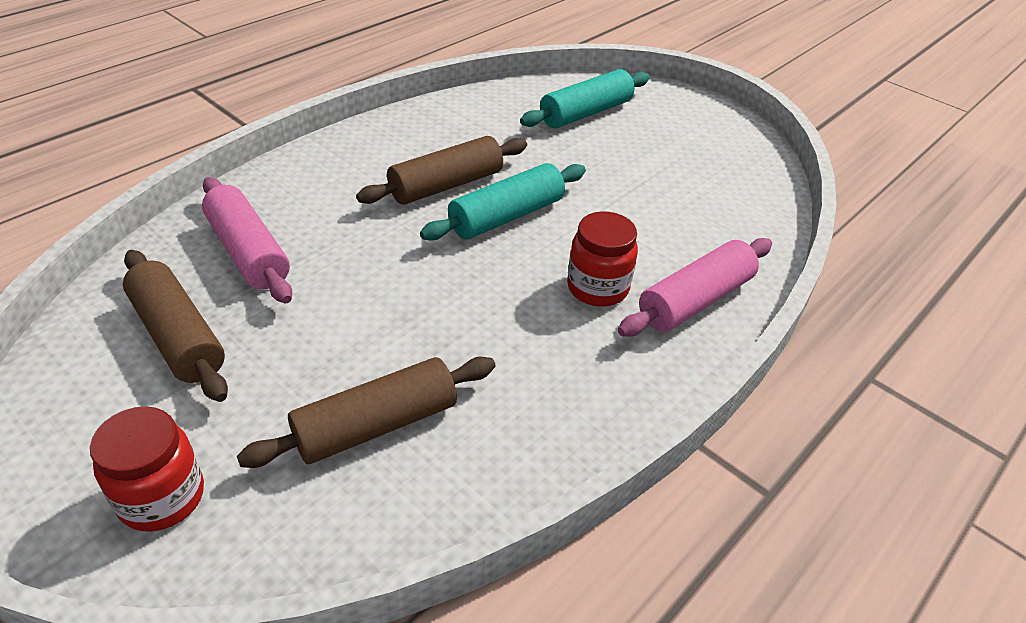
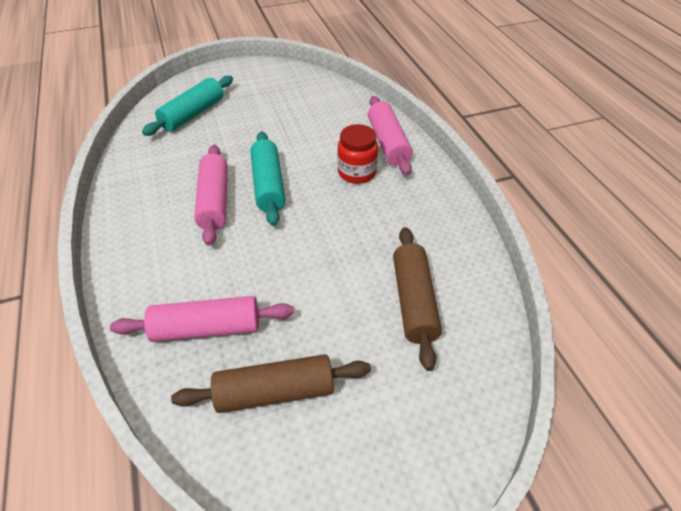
camera: 60 degrees left, 5 degrees up
red jar [90,406,204,532] -> none
brown rolling pin [356,136,527,205] -> pink rolling pin [194,145,228,246]
turquoise rolling pin [520,69,650,128] -> turquoise rolling pin turned 45 degrees clockwise [142,76,233,136]

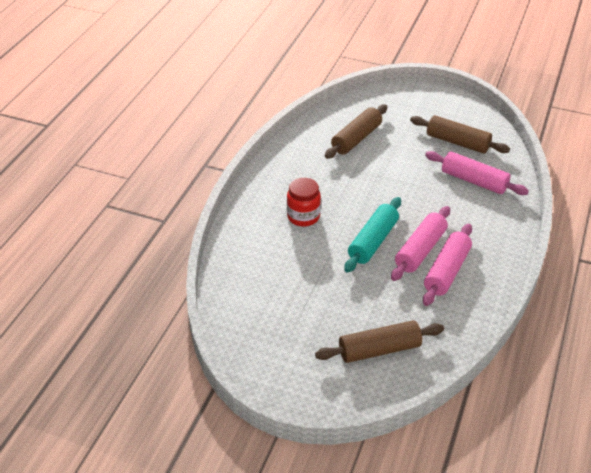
camera: 140 degrees left, 5 degrees down
turquoise rolling pin [142,76,233,136] -> brown rolling pin [315,320,444,363]
pink rolling pin [368,96,412,175] -> pink rolling pin moved to [423,224,472,306]

